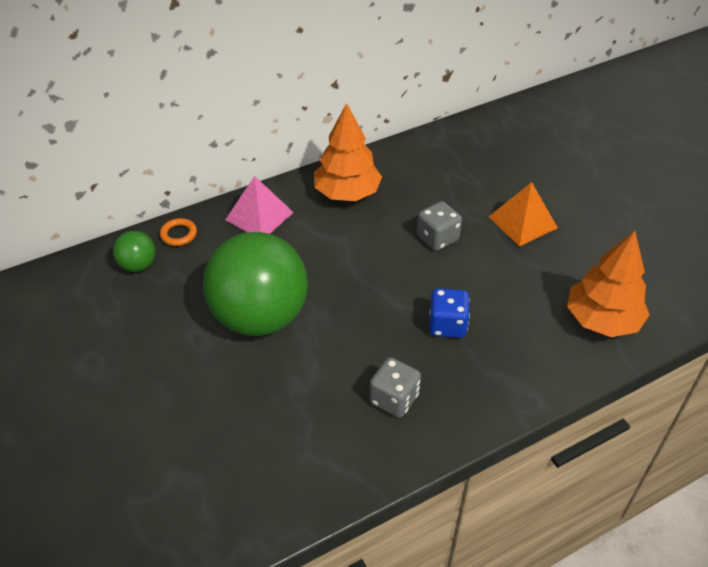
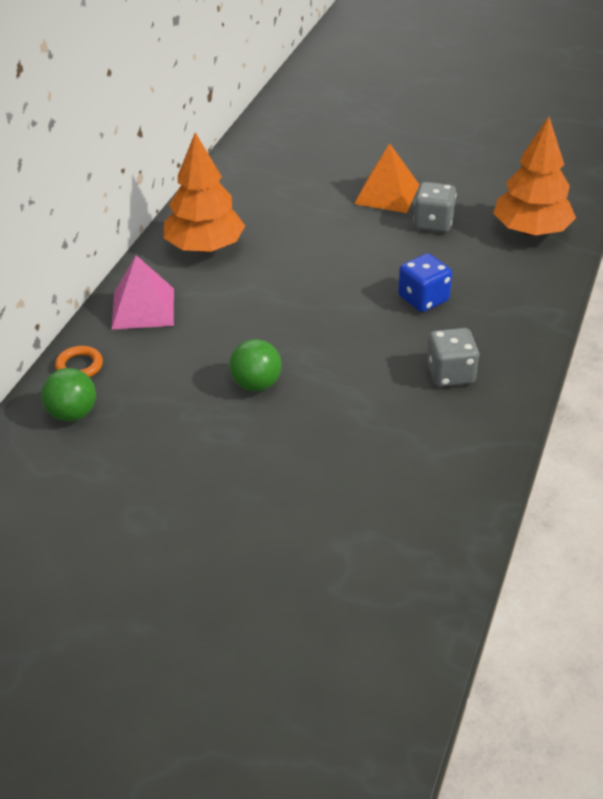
camera: 40 degrees left, 5 degrees down
green ball [203,232,308,336] -> green ball [229,339,282,391], size x0.43
grey dice [417,201,462,251] -> grey dice moved to [413,182,457,232]

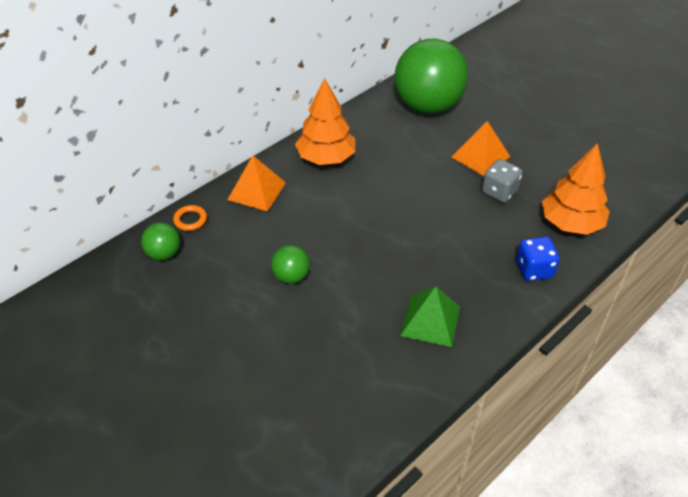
camera: 25 degrees right, 5 degrees up
pink pyramid [111,255,174,330] -> orange pyramid [227,156,286,211]
blue dice [398,253,452,312] -> blue dice moved to [516,237,560,281]
grey dice [427,328,479,387] -> green pyramid [400,286,460,347]
none -> green ball [394,38,468,114]

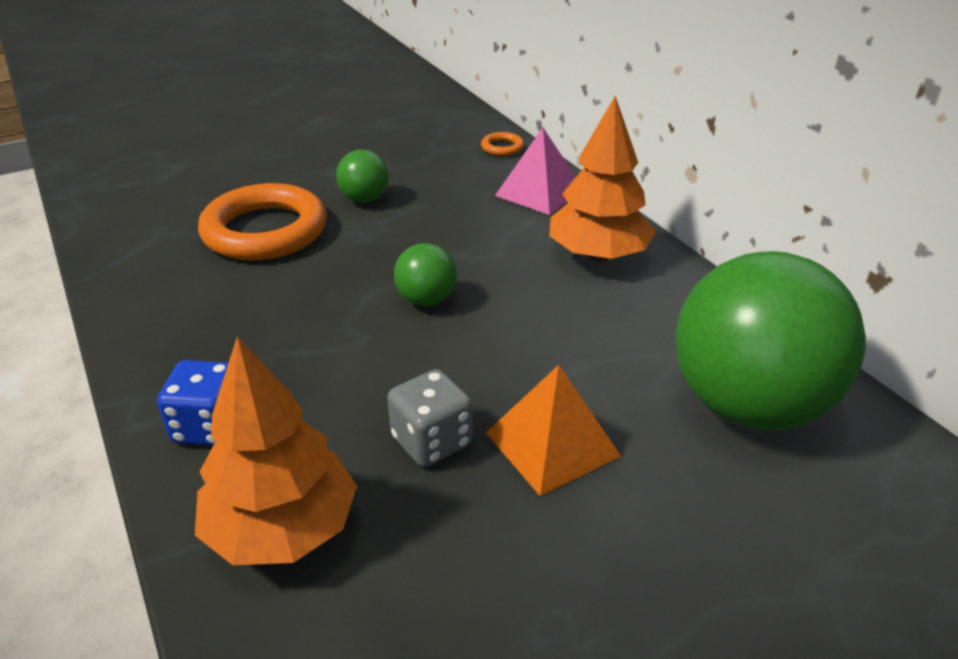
camera: 105 degrees right, 10 degrees down
green ball [141,223,180,260] -> green ball moved to [394,243,457,306]
orange pyramid [227,156,286,211] -> pink pyramid [495,128,576,215]
green pyramid [400,286,460,347] -> none
none -> orange ring [198,183,327,260]

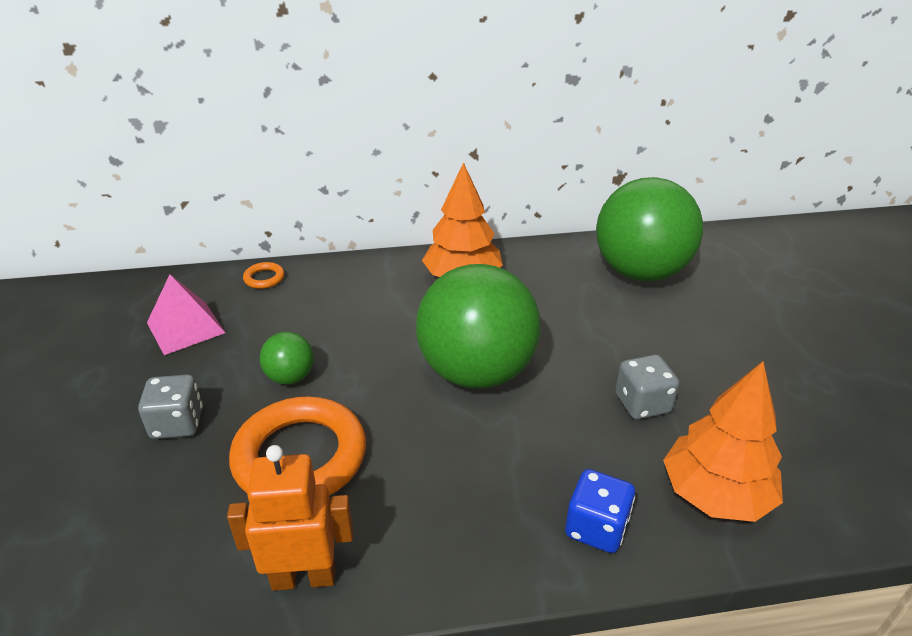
camera: 70 degrees left, 0 degrees up
green ball [394,243,457,306] -> green ball [416,264,541,388], size x2.31
orange pyramid [486,365,621,496] -> none
pink pyramid [495,128,576,215] -> pink pyramid moved to [147,274,225,355]
none -> grey dice [138,375,203,439]
none -> orange robot [227,445,353,591]

